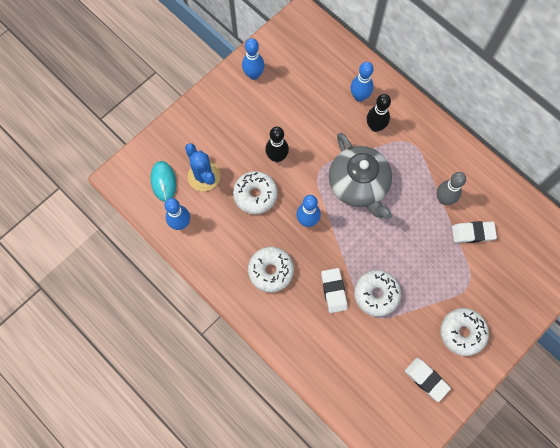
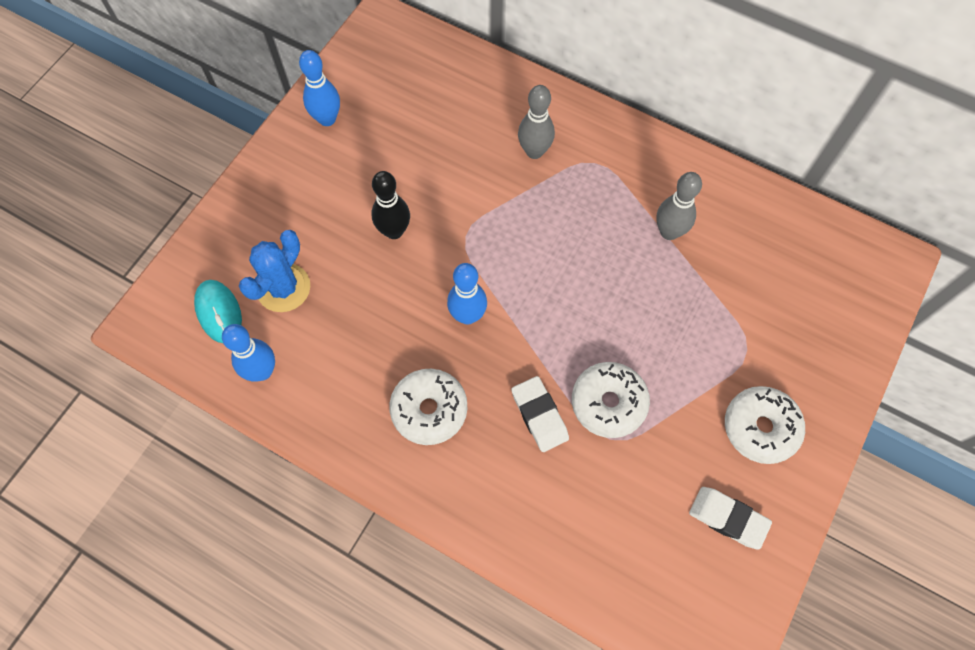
camera: 15 degrees left, 5 degrees down
blue cactus [185,143,220,191] -> blue cactus turned 75 degrees clockwise [239,230,310,312]
white donut [233,171,278,214] -> none
grey teapot [329,133,392,219] -> none
blue bowling pin [350,62,374,102] -> none
black bowling pin [367,94,391,132] -> grey bowling pin [518,85,555,159]
white eraser [452,221,497,243] -> none

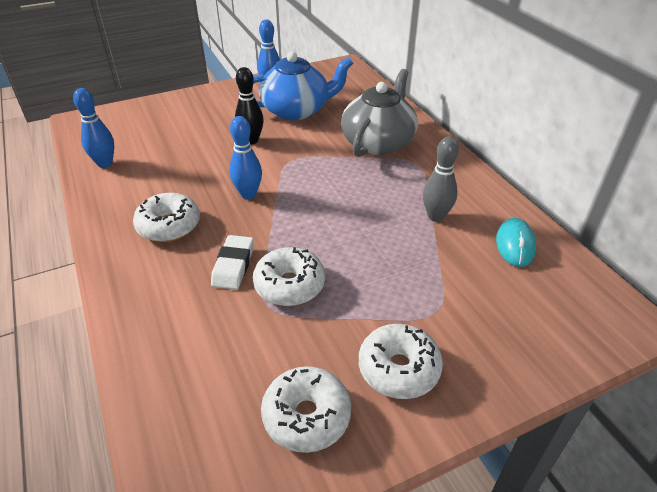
camera: 35 degrees right, 25 degrees down
turquoise mouse [194,280,242,343] -> turquoise mouse moved to [496,218,536,267]
blue cactus [239,230,310,312] -> none
grey bowling pin [518,85,555,159] -> grey teapot [341,69,417,157]
white eraser [689,487,772,550] -> white donut [261,366,351,453]
none -> blue teapot [239,52,353,120]

